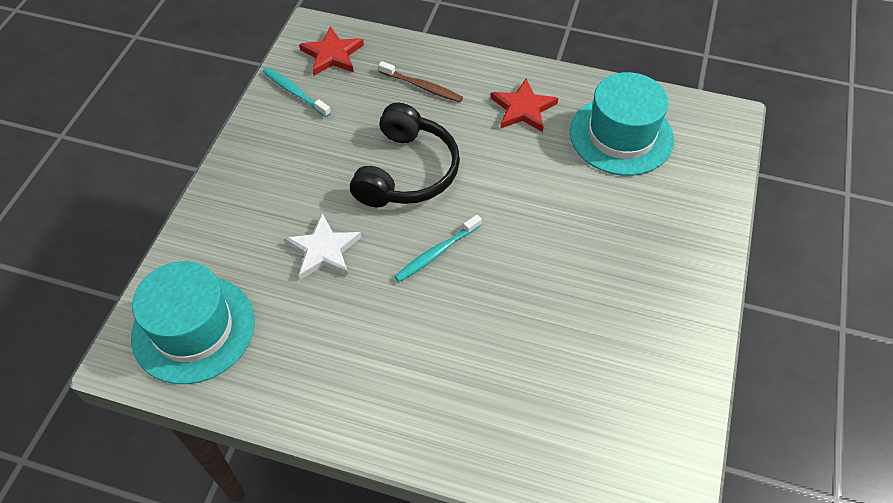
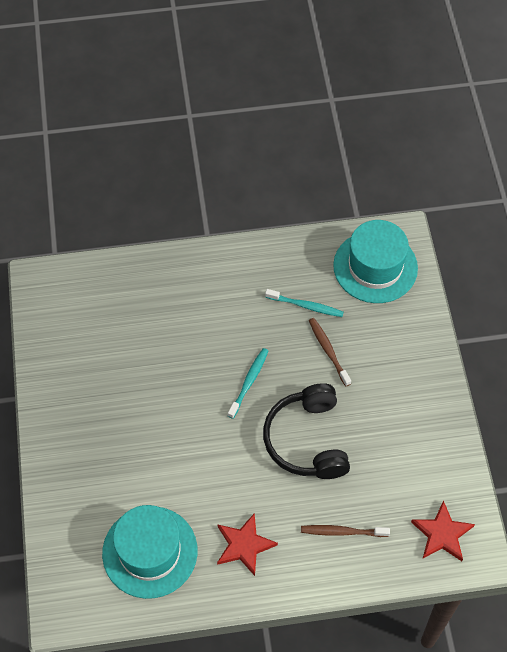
camera: 155 degrees right, 5 degrees up
turquoise toothbrush [263,67,331,117] -> turquoise toothbrush moved to [265,289,344,317]
white star [284,213,361,280] -> brown toothbrush [309,318,351,386]

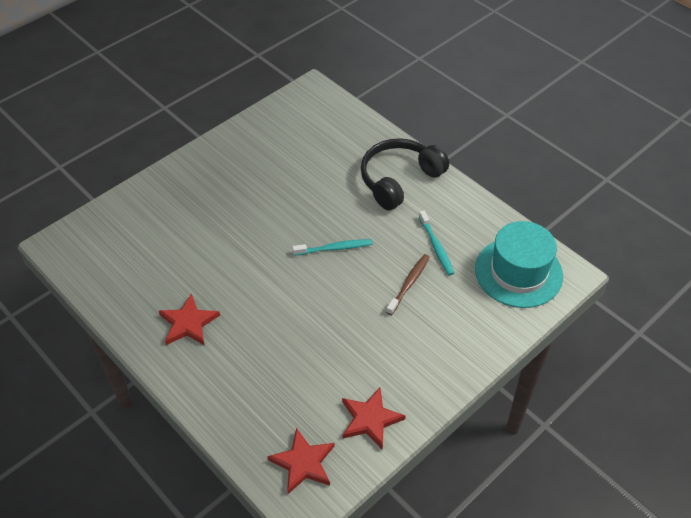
camera: 55 degrees right, 10 degrees down
turquoise hat [102,505,198,599] -> none
black headphones [263,383,350,479] -> black headphones moved to [361,138,449,210]
brown toothbrush [301,525,390,537] -> none
none -> red star [342,388,406,450]

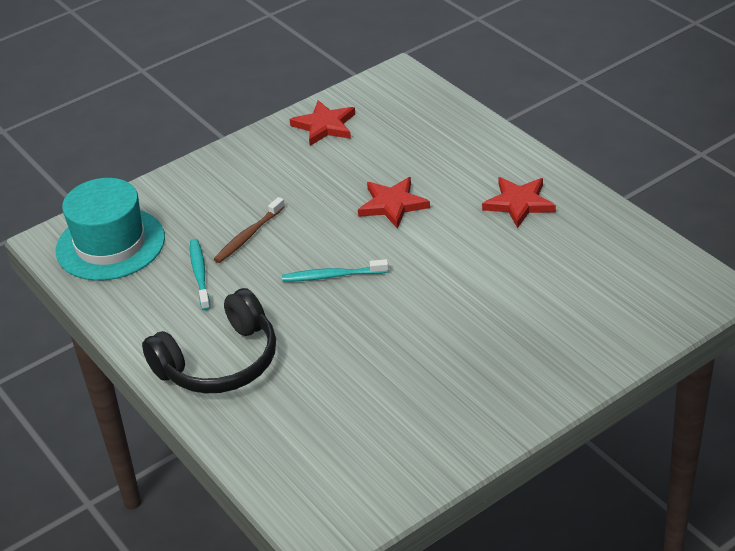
camera: 170 degrees left, 10 degrees down
red star [267,428,334,494] -> red star moved to [358,177,430,229]

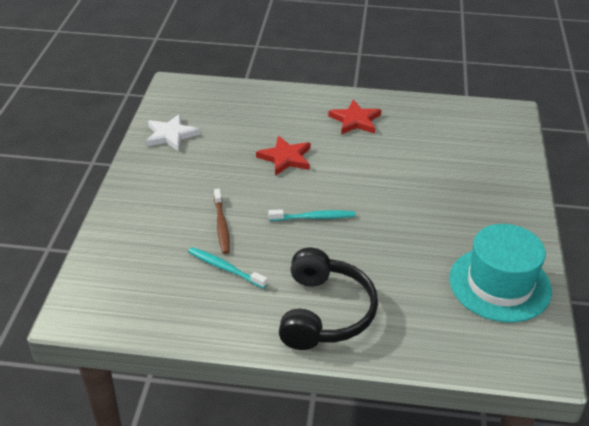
camera: 50 degrees left, 0 degrees up
turquoise hat [56,178,165,281] -> turquoise hat moved to [449,224,552,323]
turquoise toothbrush [282,259,389,282] -> turquoise toothbrush turned 135 degrees counterclockwise [268,209,355,221]
red star [290,100,355,146] -> white star [146,114,200,151]

